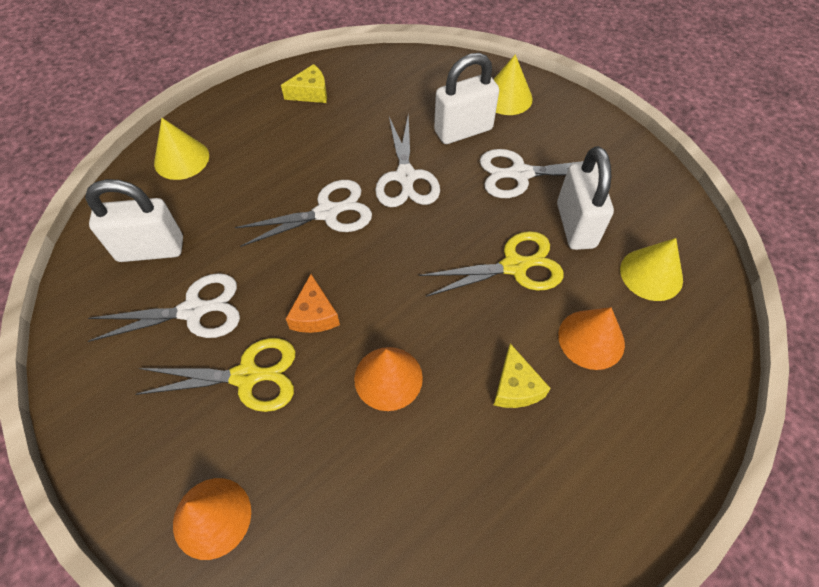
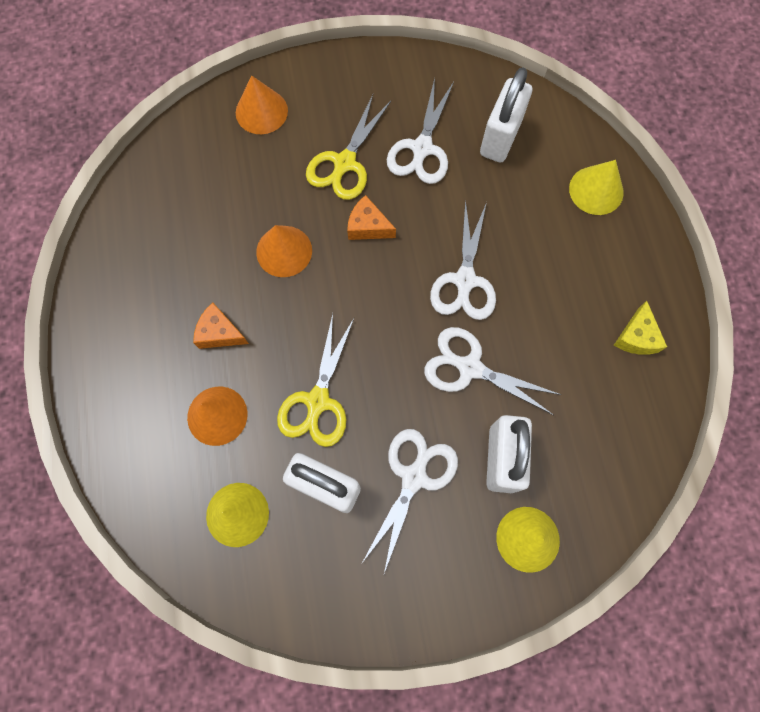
camera: 120 degrees right, 15 degrees up
yellow cheese [494,343,551,408] -> orange cheese [193,302,249,349]

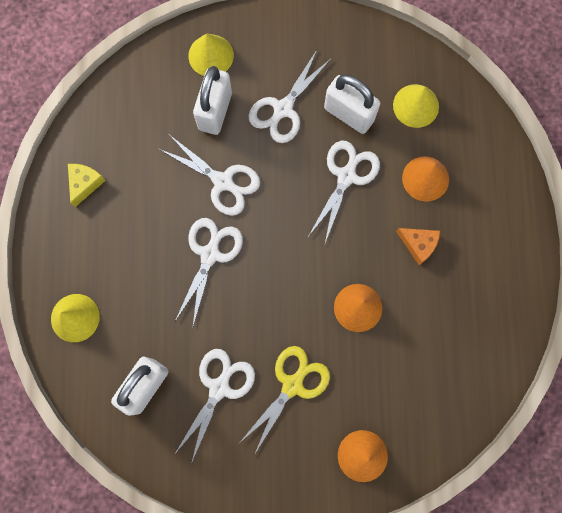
camera: 170 degrees left, 5 degrees up
yellow scissors [277,314,354,447] -> white scissors [309,141,380,243]
orange cheese [347,195,396,240] -> none

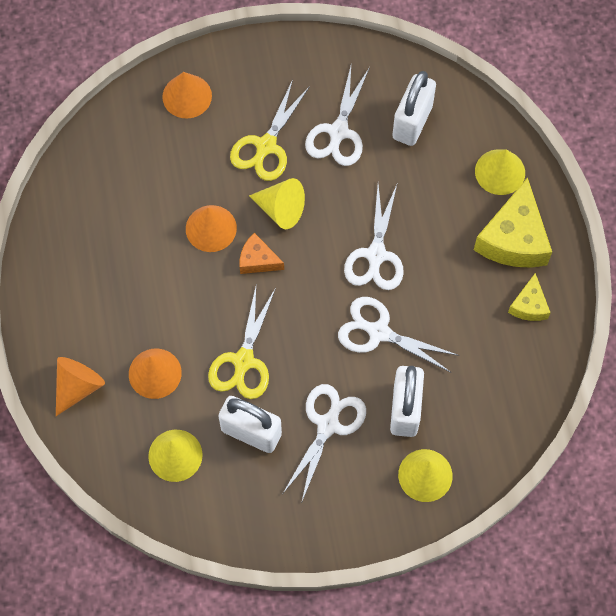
camera: 170 degrees right, 10 degrees down
white scissors [309,141,380,243] -> yellow scissors [208,287,276,399]
orange cheese [396,228,440,265] -> orange cheese moved to [240,233,284,274]
none -> orange cone [56,357,105,416]
none -> yellow cone [249,178,305,229]
none -> yellow cheese [474,177,552,268]

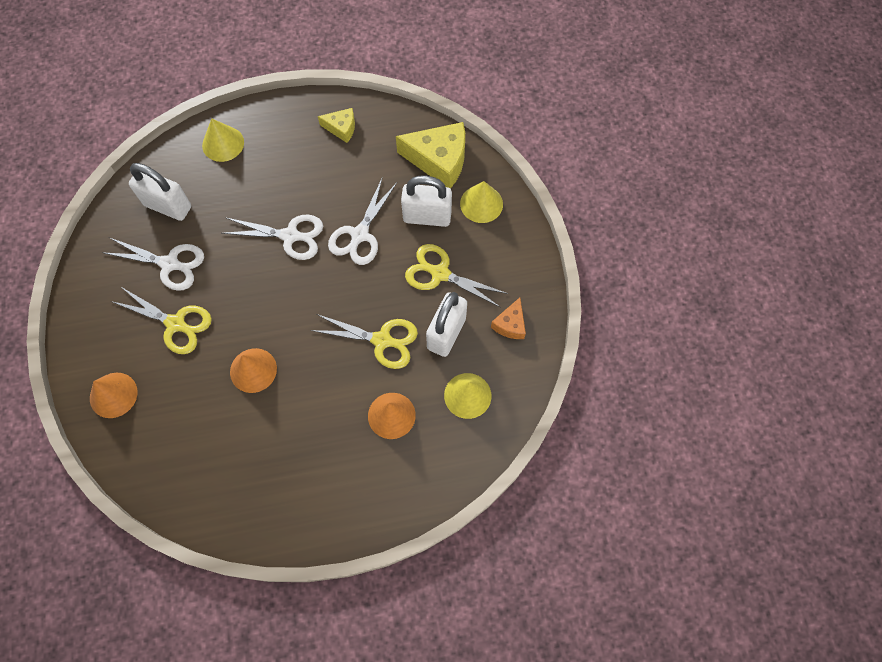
camera: 90 degrees left, 0 degrees up
orange cone [56,357,105,416] -> none
orange cheese [240,233,284,274] -> orange cheese moved to [491,298,526,339]
yellow cone [249,178,305,229] -> none
white scissors [283,384,366,501] -> yellow scissors [405,244,508,308]
yellow cheese [474,177,552,268] -> yellow cheese moved to [396,122,465,189]

